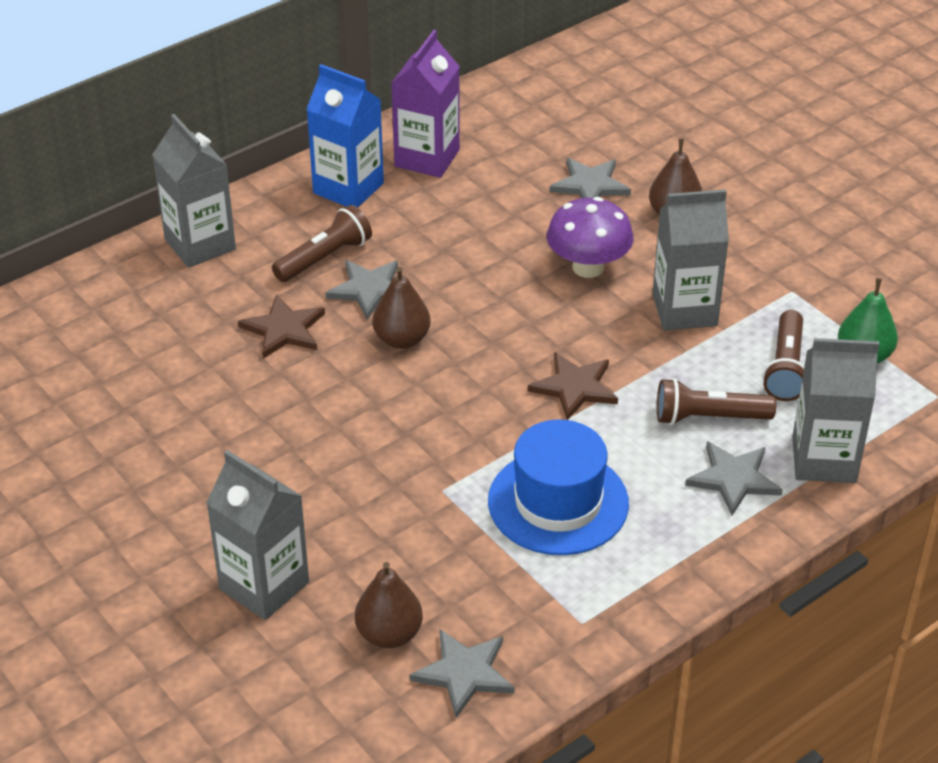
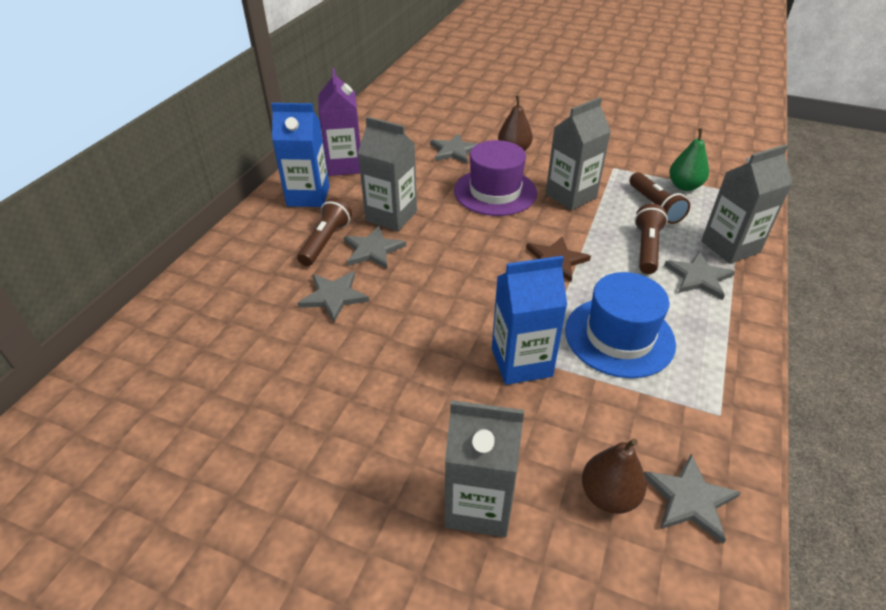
camera: 30 degrees left, 0 degrees up
grey carton [152,114,236,268] -> grey carton moved to [358,117,417,231]
brown star [238,294,325,359] -> grey star [298,271,369,322]
brown pear [372,267,431,349] -> none
purple mushroom [547,197,633,278] -> purple hat [454,140,537,216]
brown flashlight [657,378,776,425] -> brown flashlight turned 135 degrees clockwise [634,204,668,274]
none -> blue carton [492,256,567,385]

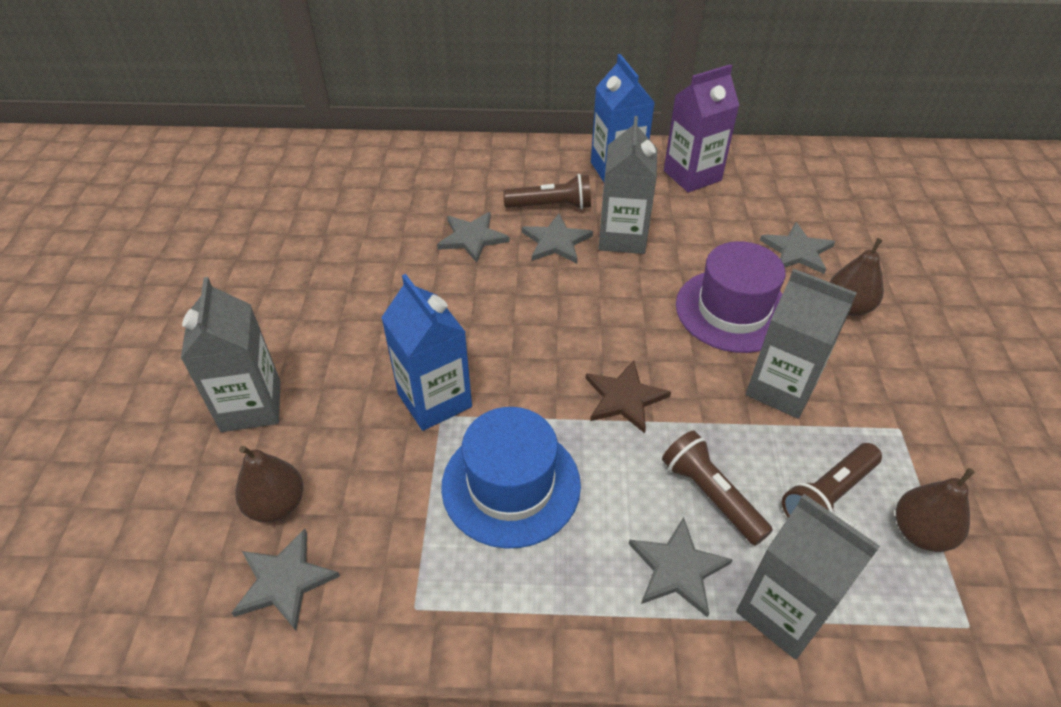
camera: 70 degrees right, 5 degrees up
brown flashlight [634,204,668,274] -> brown flashlight turned 120 degrees counterclockwise [662,431,773,546]
green pear [669,128,709,191] -> brown pear [896,468,975,552]

